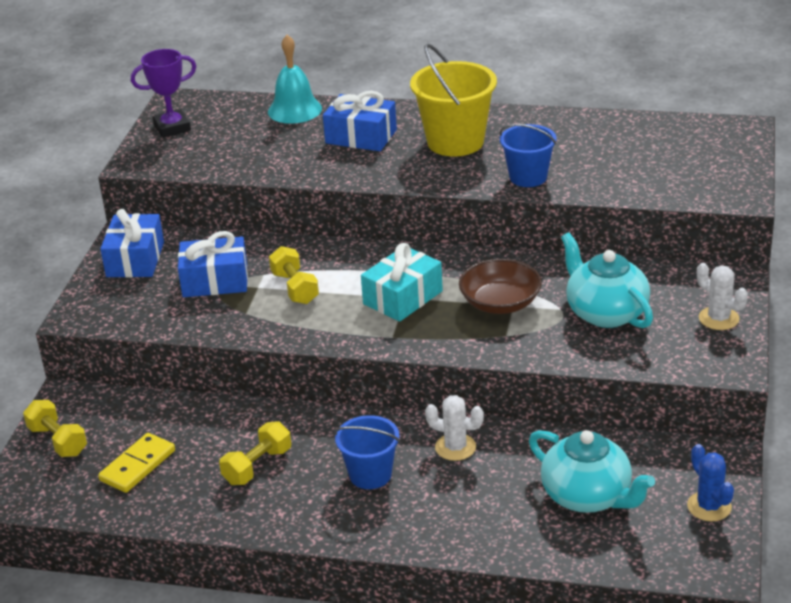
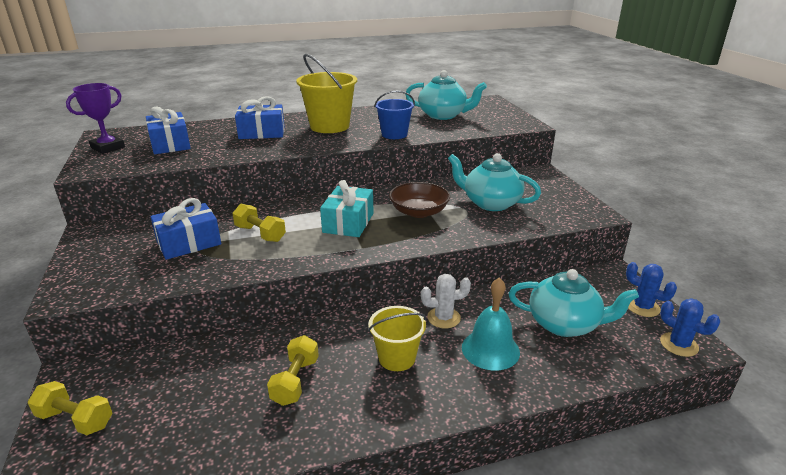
camera: 30 degrees left, 5 degrees down
yellow domino [98,433,175,493] -> none
blue gift [100,209,164,278] -> blue gift moved to [146,106,191,154]
turquoise bell [268,35,322,124] -> turquoise bell moved to [462,277,520,371]
blue bucket [334,415,400,489] -> yellow bucket [368,306,426,371]
white cactus [697,263,748,330] -> none
none -> turquoise teapot [405,70,487,120]
none -> blue cactus [660,298,720,357]

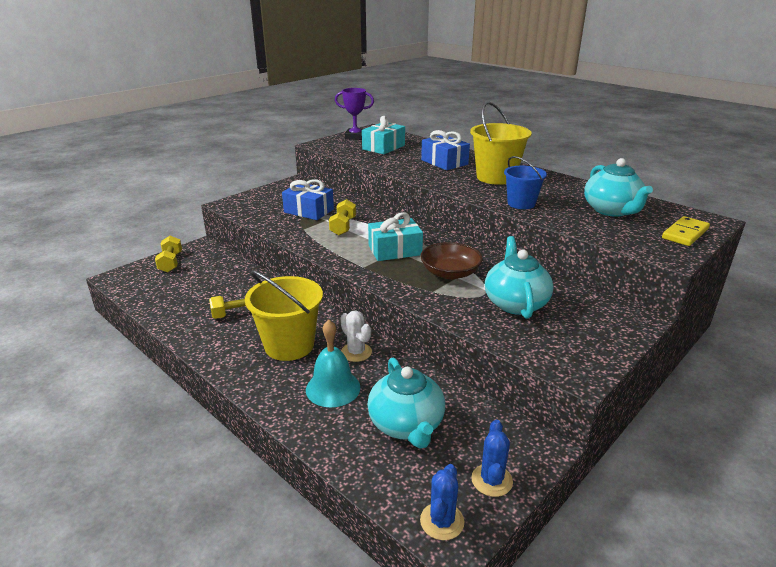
camera: 60 degrees right, 0 degrees up
blue gift [146,106,191,154] -> turquoise gift [362,116,405,154]
yellow bucket [368,306,426,371] -> yellow bucket [245,270,323,361], size x1.58
none -> yellow domino [662,216,710,246]

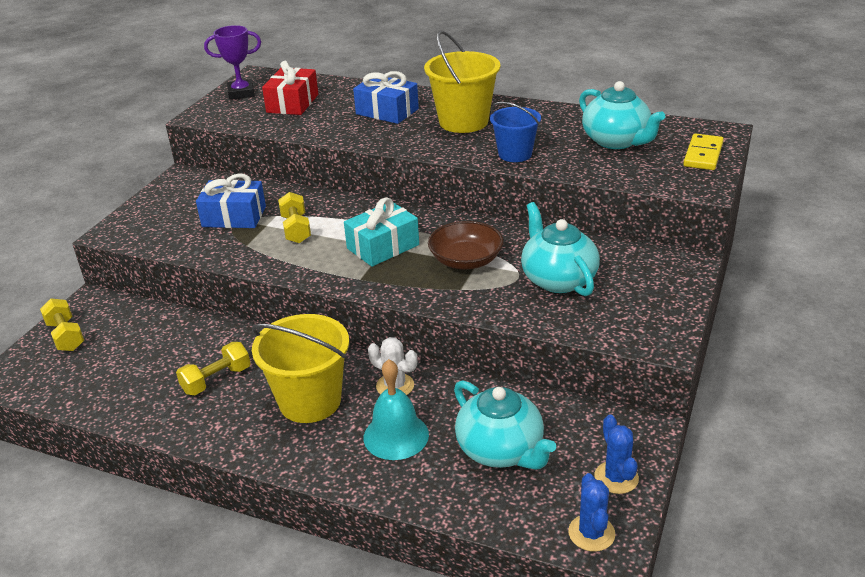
camera: 20 degrees left, 5 degrees up
turquoise gift [362,116,405,154] -> red gift [262,61,318,115]

